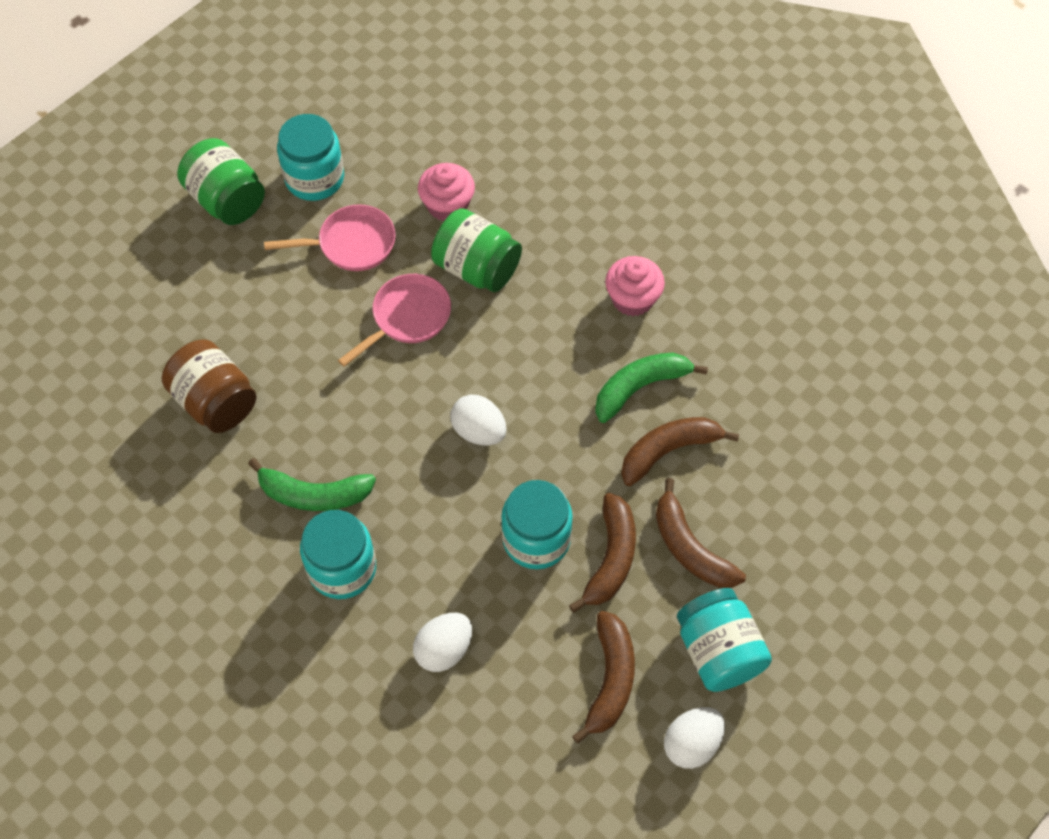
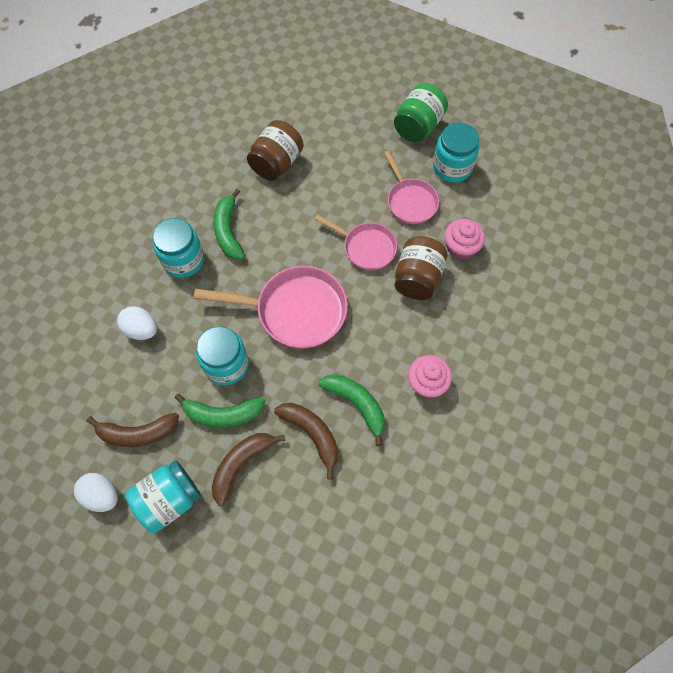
camera: 75 degrees right, 5 degrees up
green jar [431,208,522,292] -> brown jar [395,236,447,300]
white egg [450,395,507,445] -> pink pan [194,266,348,348]
brown banana [569,493,636,613] -> green banana [175,394,265,428]

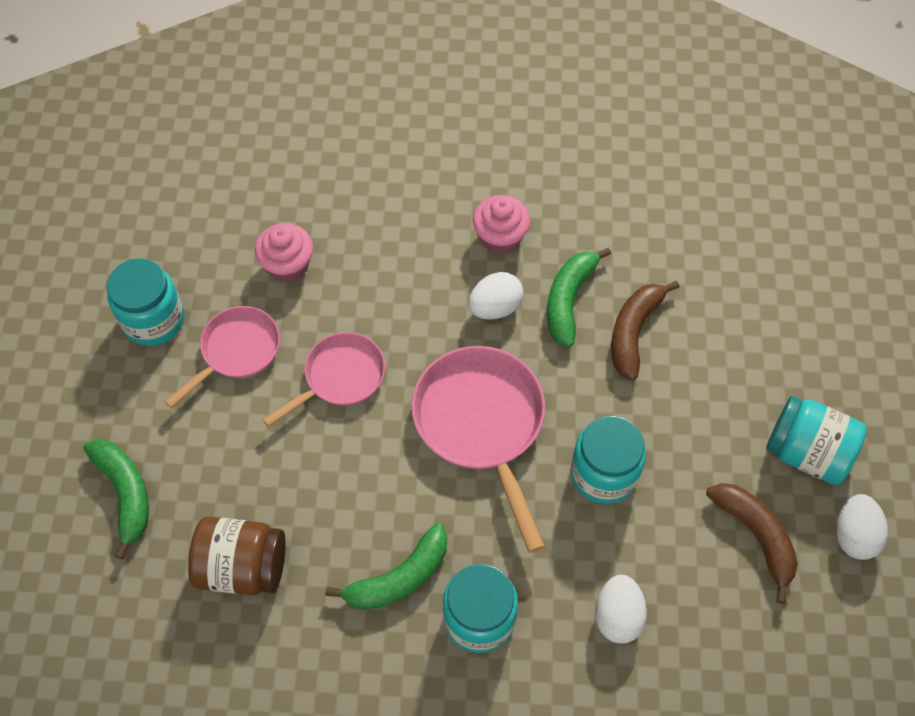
camera: 115 degrees left, 5 degrees down
green banana [175,394,265,428] -> green banana moved to [84,439,149,559]
brown banana [211,433,285,506] -> none
pink pan [314,214,397,270] -> pink pan turned 45 degrees clockwise [263,332,385,427]
green jar [394,83,448,143] -> none
brown jar [395,236,447,300] -> none
none -> white egg [468,272,524,320]

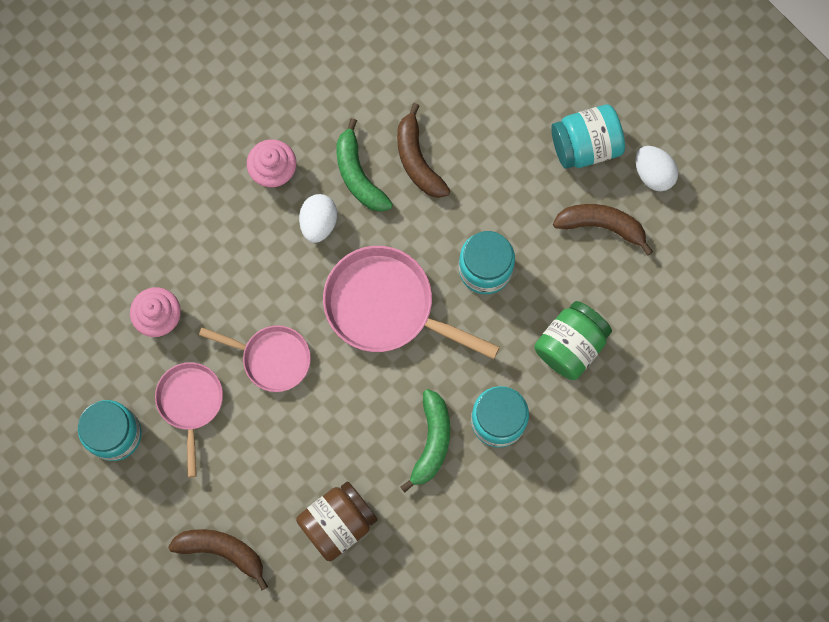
camera: 45 degrees left, 15 degrees up
green banana [84,439,149,559] -> brown banana [168,529,268,590]
pink pan [263,332,385,427] -> pink pan turned 105 degrees clockwise [199,325,311,392]
white egg [595,575,647,644] -> green jar [534,301,612,380]

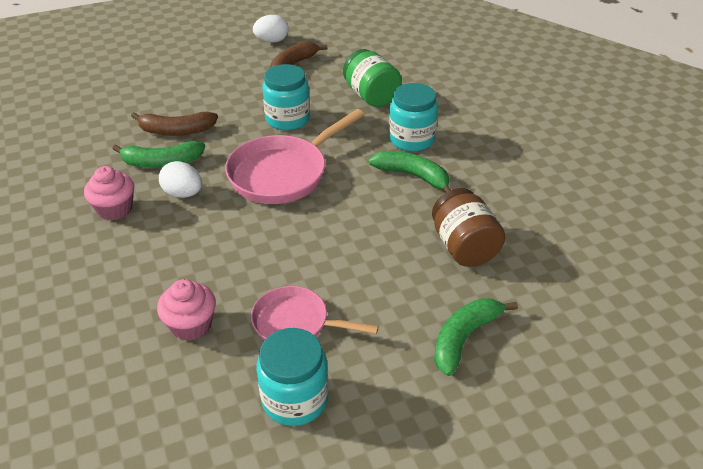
camera: 70 degrees left, 35 degrees down
brown banana [168,529,268,590] -> green banana [434,298,518,376]
pink pan [199,325,311,392] -> none
turquoise jar [551,104,625,169] -> none

